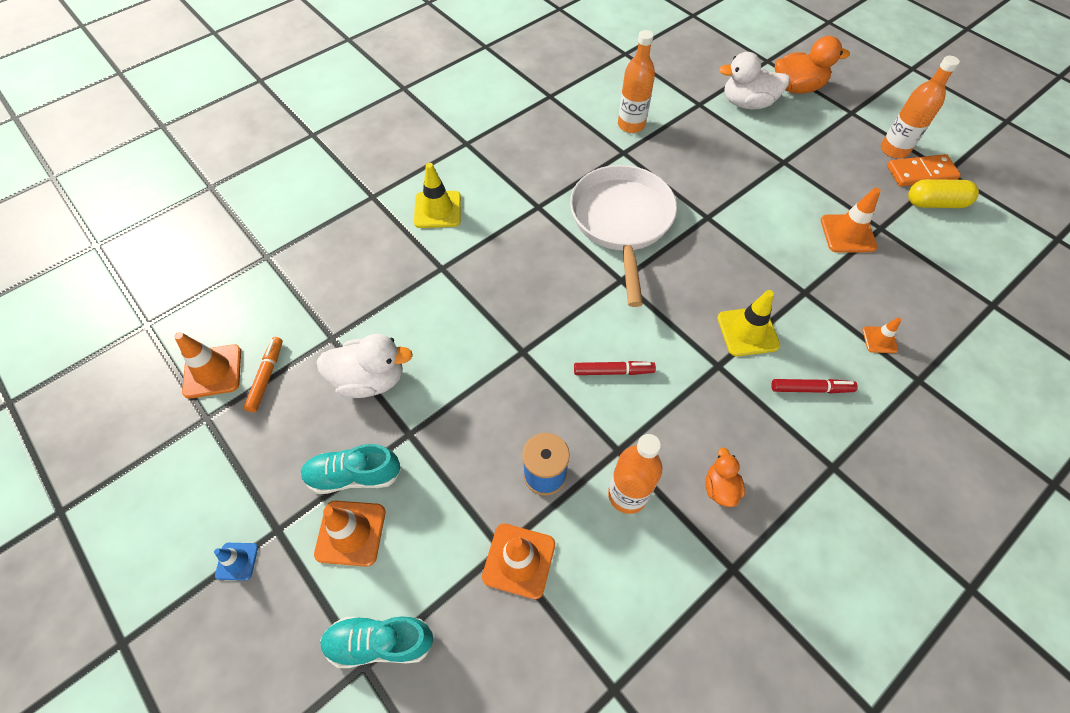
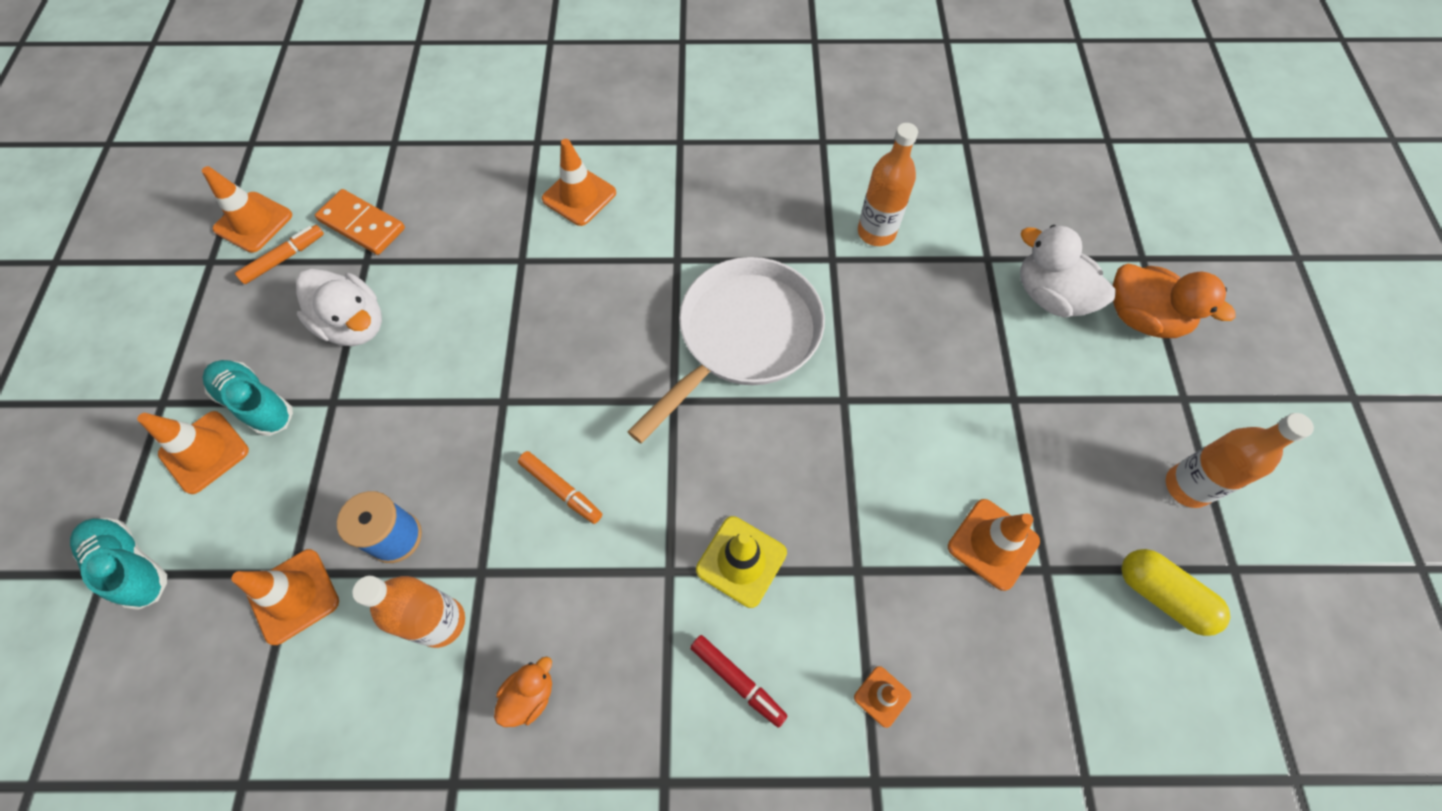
camera: 40 degrees right, 5 degrees up
blue traffic cone [214,543,258,581] -> none
yellow traffic cone [414,163,461,228] -> orange traffic cone [542,139,616,226]
red marker [574,361,656,375] -> orange marker [518,451,602,524]
orange domino [887,154,961,187] -> orange domino moved to [315,189,405,255]

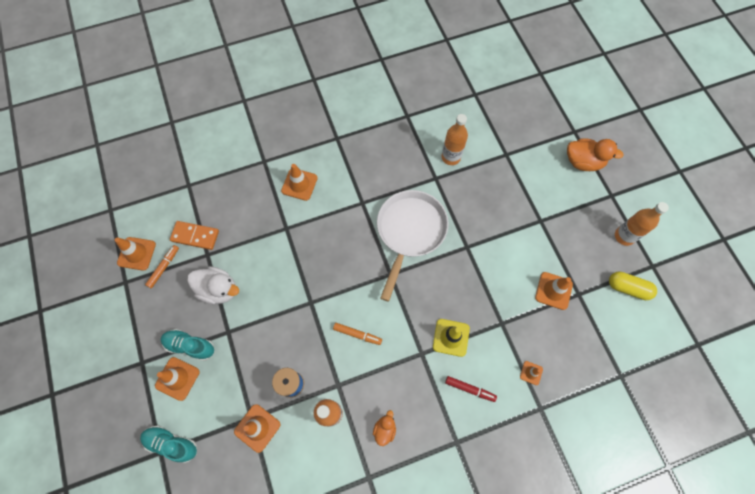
camera: 20 degrees left, 5 degrees up
white duck [1020,225,1116,317] -> none

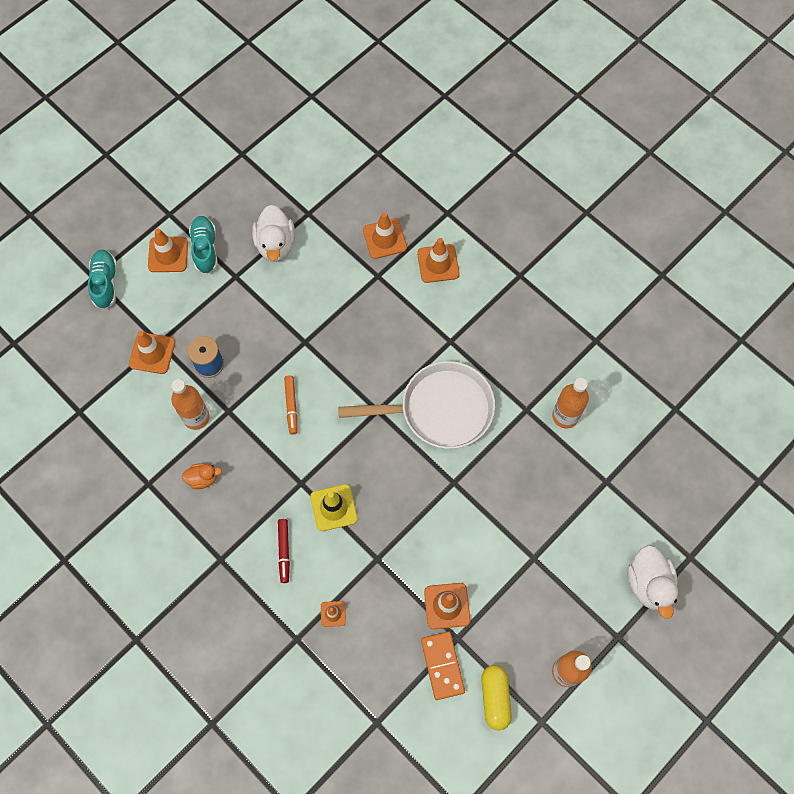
camera: 65 degrees right, 0 degrees up
orange traffic cone [115,237,156,271] -> orange traffic cone moved to [363,212,407,259]
orange marker [145,245,179,288] -> none
orange domino [170,221,219,250] -> orange domino moved to [421,631,465,700]
orange duck [567,138,624,171] -> white duck [627,545,678,619]

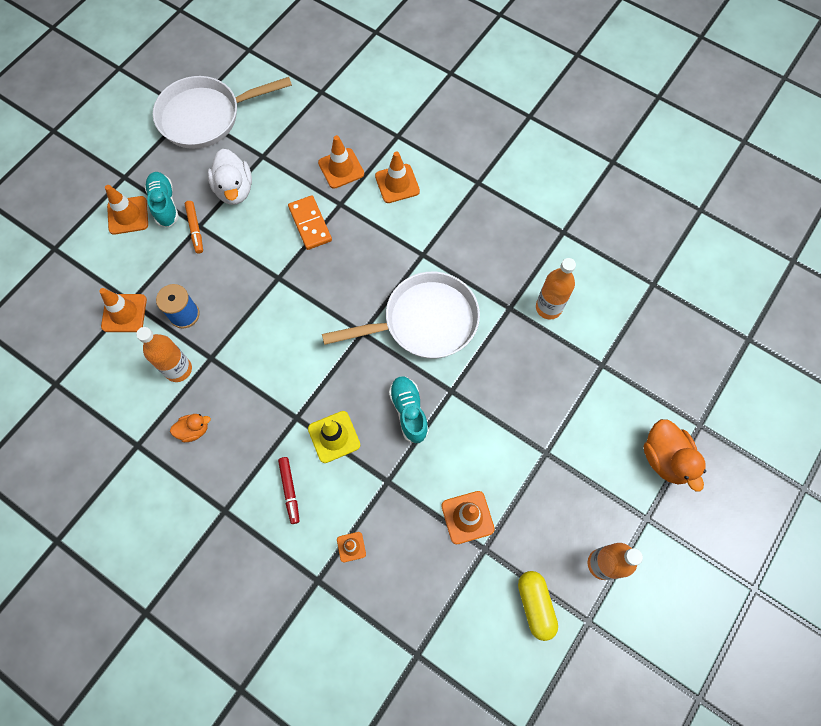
camera: 10 degrees left, 0 degrees up
turquoise shoe [88,250,117,309] -> turquoise shoe moved to [389,376,429,444]
orange marker [284,375,297,435] -> orange marker moved to [185,201,203,254]
orange domino [421,631,465,700] -> orange domino moved to [288,195,332,250]
white duck [627,545,678,619] -> orange duck [643,419,706,491]
none -> white pan [153,76,292,149]

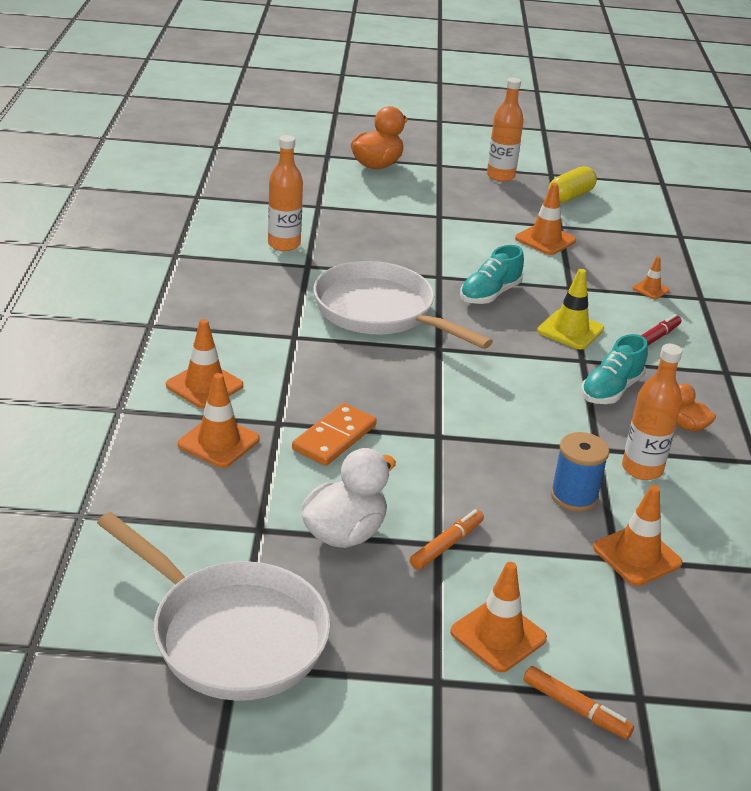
camera: 125 degrees left, 35 degrees down
turquoise shoe [145,172,179,227] -> turquoise shoe moved to [581,334,648,404]
none -> orange marker [523,666,634,739]

